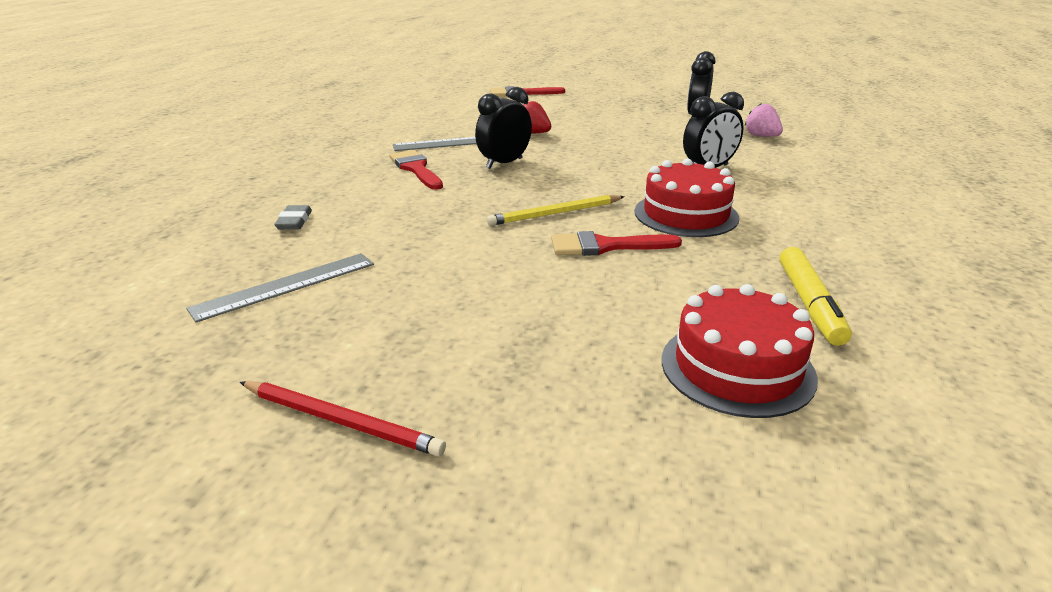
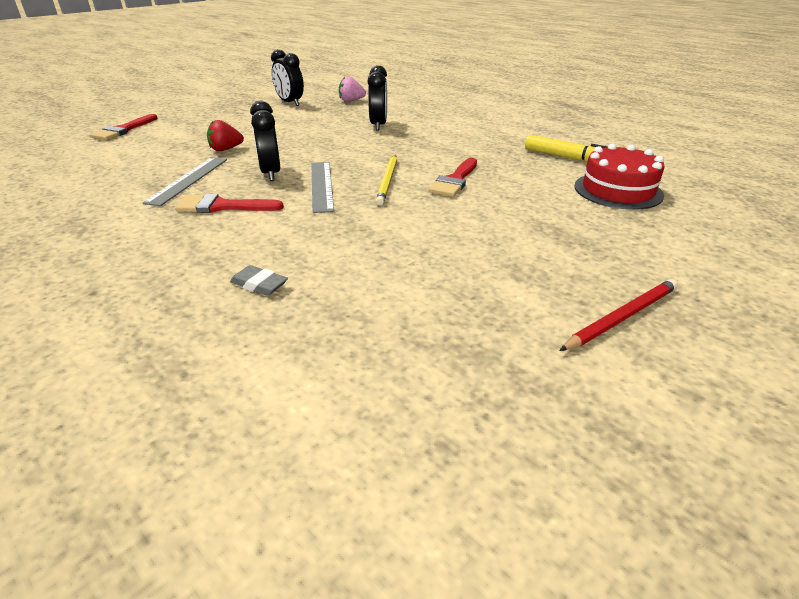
camera: 60 degrees left, 5 degrees up
grey ruler [186,253,374,323] -> grey ruler moved to [311,162,334,213]
red cake [635,159,739,237] -> none

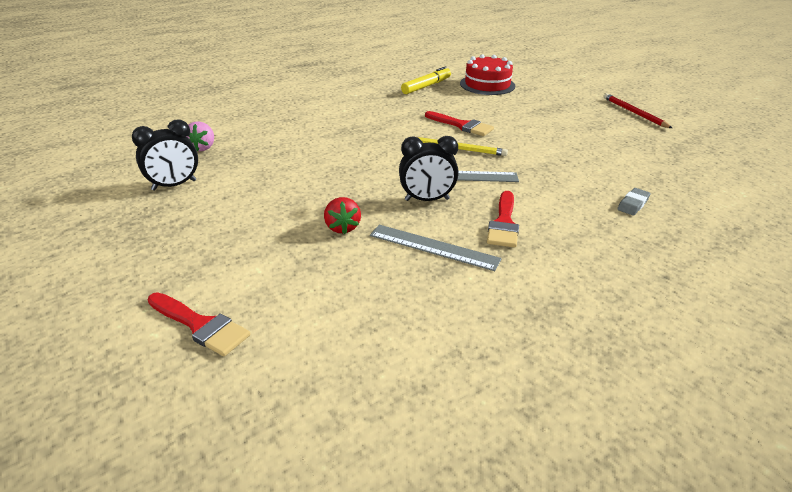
camera: 80 degrees left, 0 degrees up
black clock [367,65,387,131] -> none

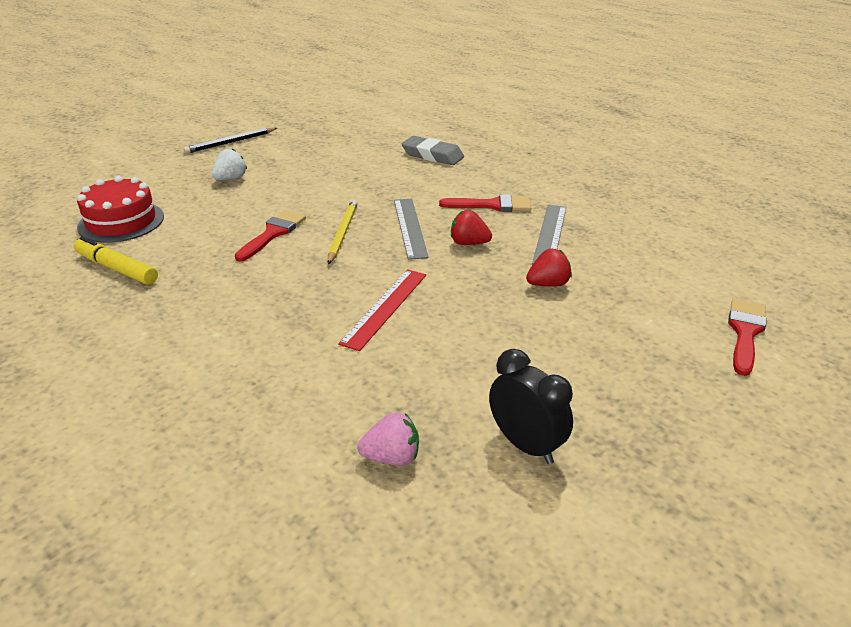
camera: 100 degrees left, 0 degrees up
black clock [399,136,459,201] -> red strawberry [451,210,492,245]
red pencil [603,93,672,128] -> black pencil [183,128,277,154]
grey eraser [617,188,651,215] -> grey eraser [402,136,464,165], size x1.69
none -> white strawberry [212,149,247,180]
none -> red ruler [338,269,426,351]

